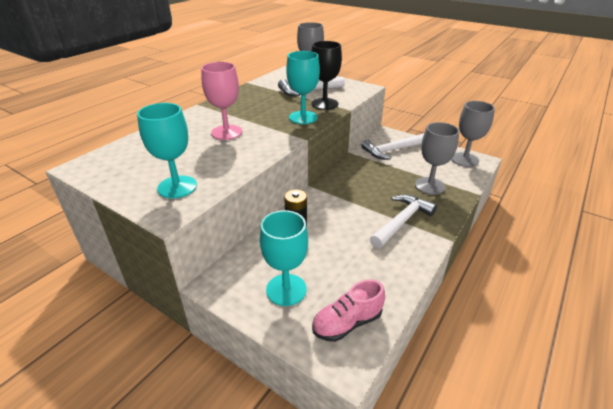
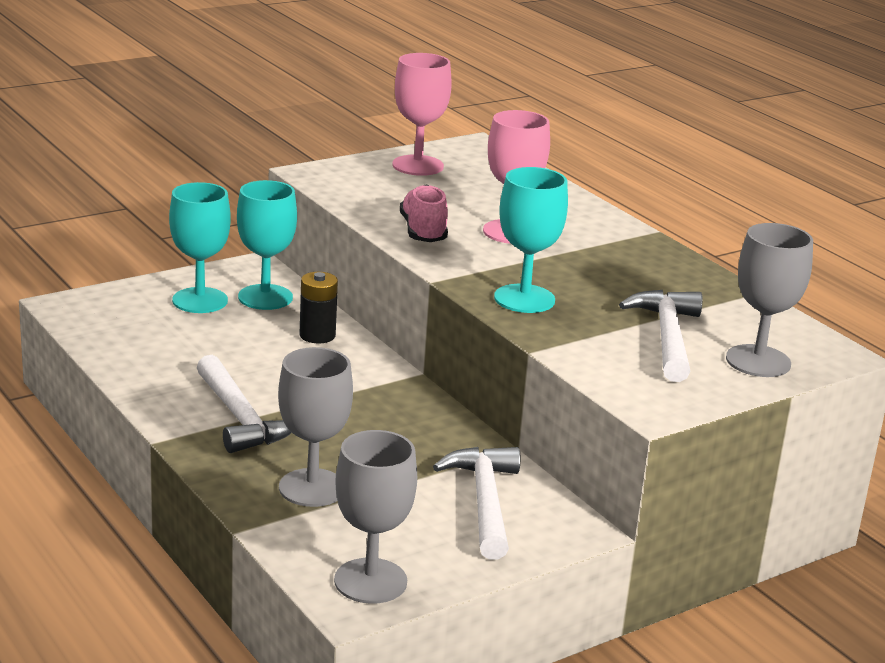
camera: 110 degrees right, 10 degrees down
turquoise goblet [137,103,197,198] -> turquoise goblet moved to [237,180,297,310]
black goblet [311,41,342,110] -> none
pink shoe [312,279,385,342] -> pink shoe moved to [400,184,448,242]
none -> pink goblet [392,53,452,176]

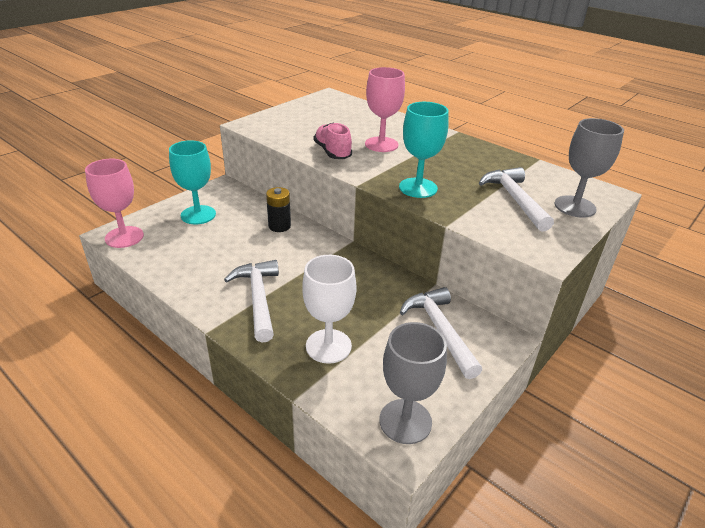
camera: 15 degrees left, 10 degrees up
white hammer [197,355,292,453] -> white hammer turned 150 degrees counterclockwise [224,260,279,343]
turquoise goblet [237,180,297,310] -> none
grey goblet [278,347,353,507] -> white goblet [302,255,357,364]
pink goblet [392,53,452,176] -> pink goblet moved to [85,159,144,248]

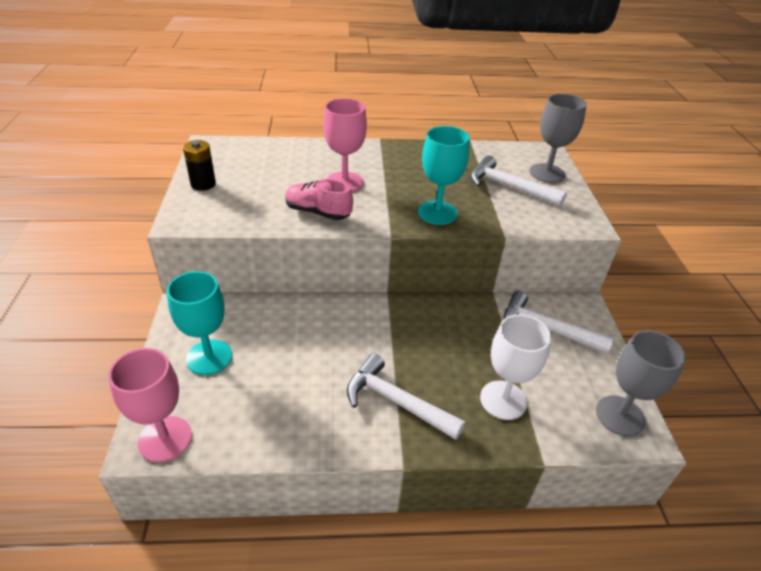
camera: 45 degrees left, 5 degrees up
black battery [266,187,291,232] -> black battery moved to [183,140,216,191]

